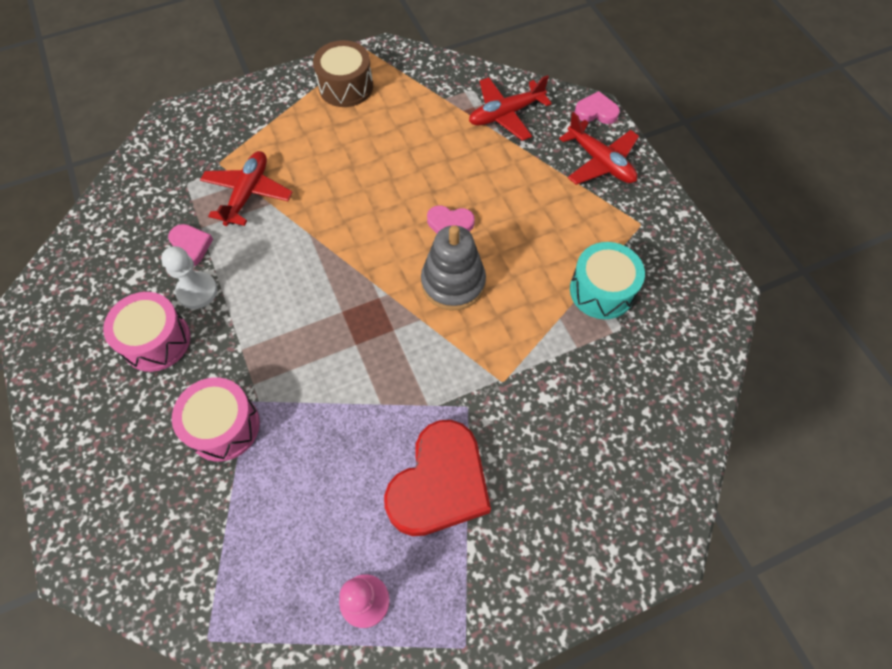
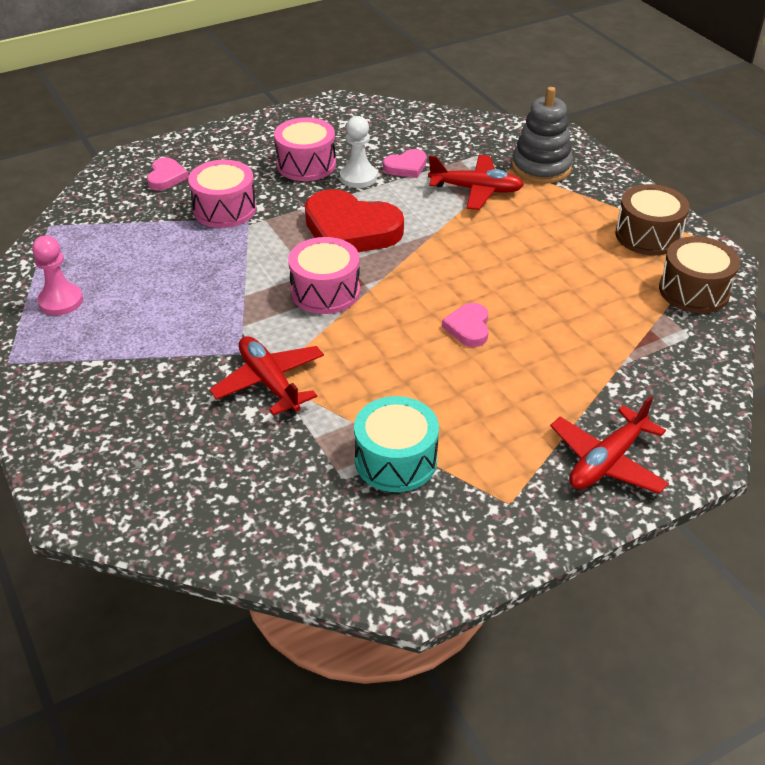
camera: 85 degrees right, 20 degrees down
red heart [384,420,491,536] -> red heart moved to [305,189,404,252]
grey stacking toy [421,225,486,310] -> grey stacking toy moved to [512,87,573,184]
red plane [469,75,552,141] -> red plane moved to [209,336,324,415]
pink heart [575,91,620,124] -> pink heart moved to [147,157,189,191]
none -> pink drum [288,237,360,314]
none -> brown drum [659,236,740,313]

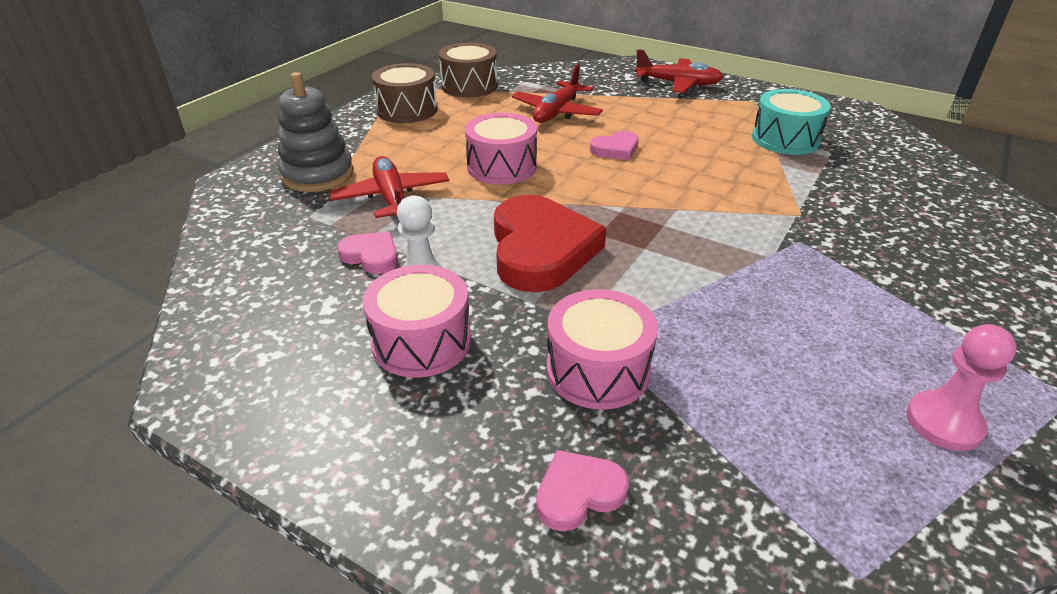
camera: 120 degrees left, 5 degrees down
red plane [209,336,324,415] -> red plane moved to [512,64,603,123]
pink drum [288,237,360,314] -> pink drum moved to [465,113,537,185]

